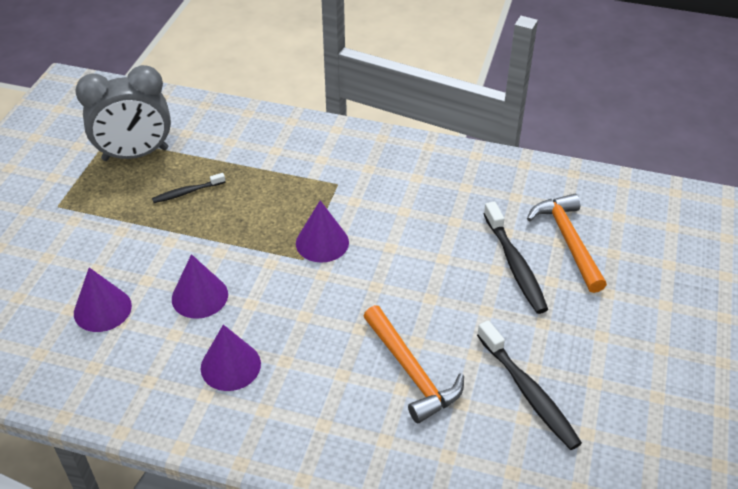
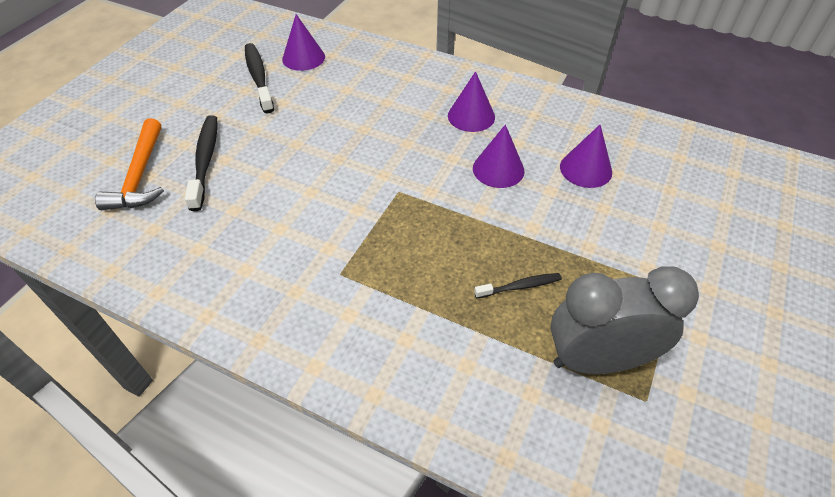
camera: 170 degrees left, 5 degrees up
purple cone [296,200,349,263] -> purple cone moved to [282,14,325,71]
orange hammer [363,305,464,423] -> none

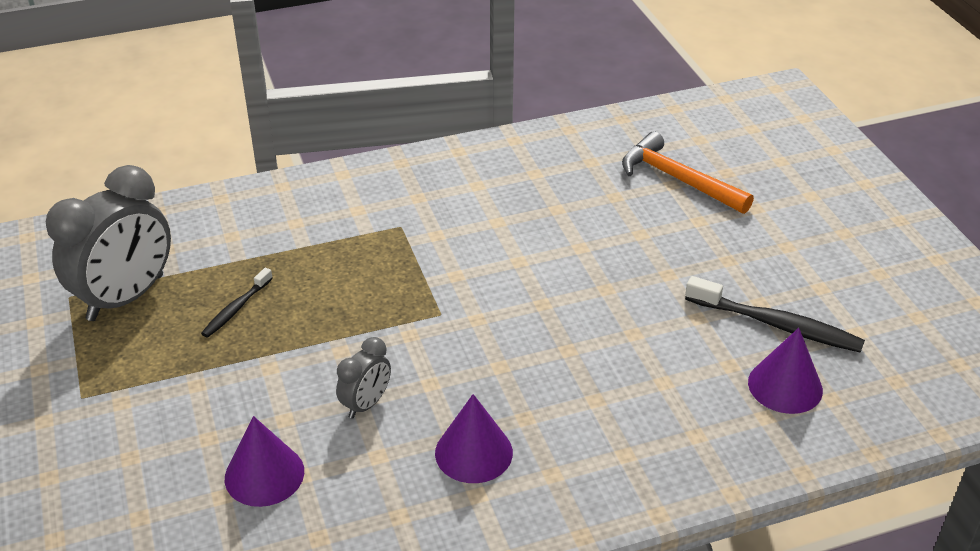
camera: 135 degrees right, 10 degrees down
black toothbrush [185,115,217,211] -> none
purple cone [473,124,525,188] -> grey clock [336,337,391,419]

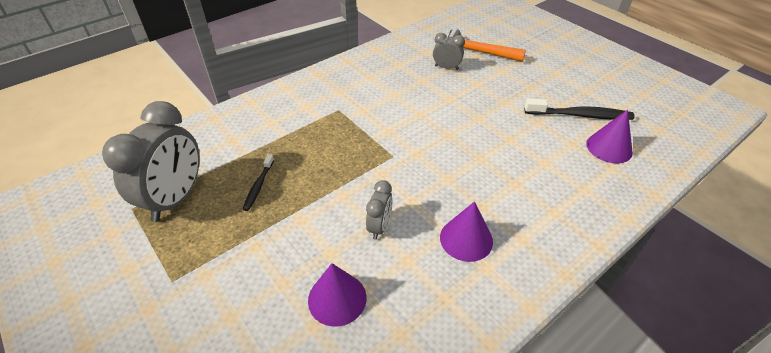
camera: 20 degrees left, 5 degrees up
none -> grey clock [433,33,465,70]

